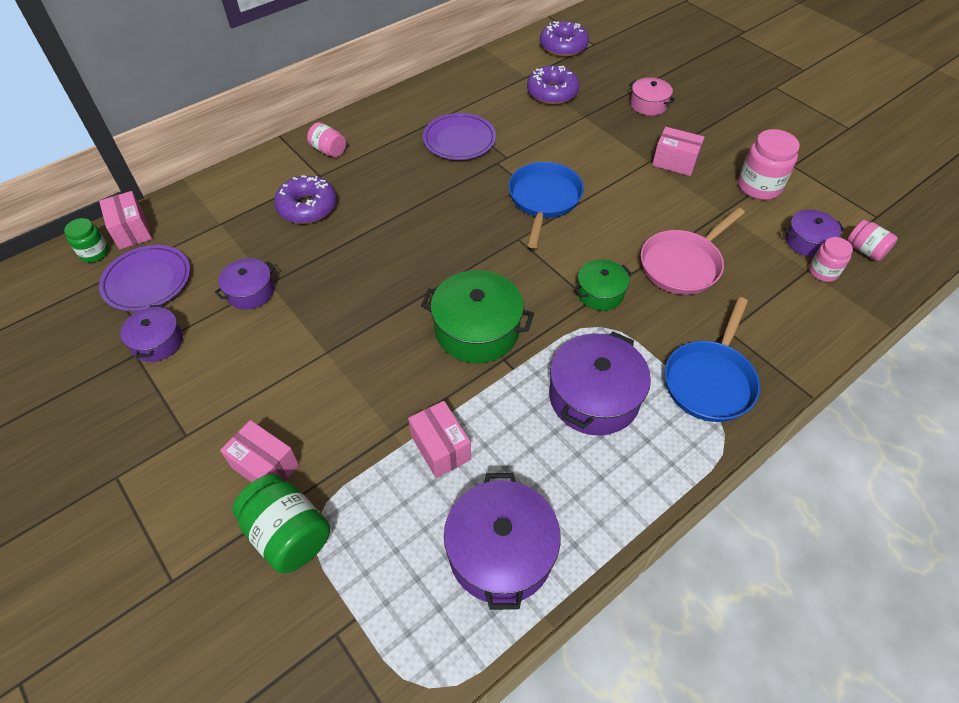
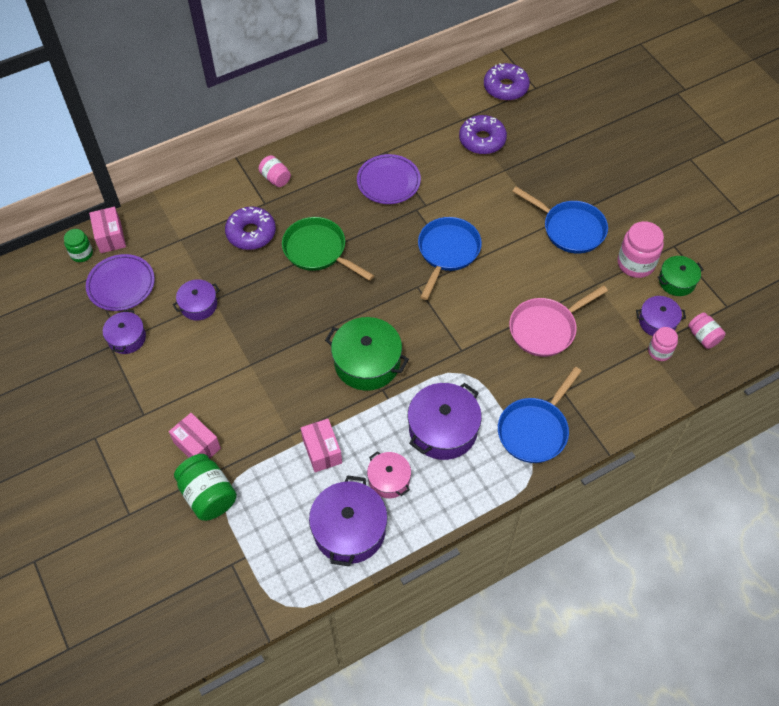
camera: 10 degrees right, 5 degrees up
green pot [574,259,631,311] -> green pot moved to [657,256,704,296]
pink pot [629,77,675,116] -> pink pot moved to [367,451,411,498]
pink box [652,127,704,176] -> blue pan [512,187,608,254]
none -> green pan [282,217,374,281]

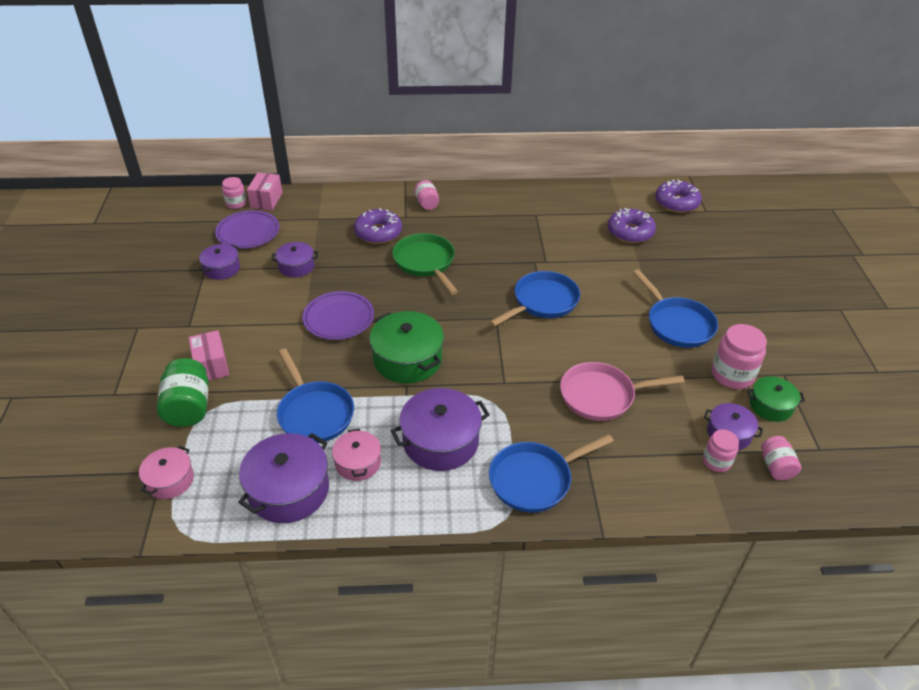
camera: 25 degrees right, 15 degrees down
green jar [64,229,93,262] -> pink jar [222,177,247,209]
pink box [301,419,342,472] -> blue pan [277,349,354,443]
purple plate [357,154,421,204] -> purple plate moved to [302,291,374,340]
none -> pink pot [139,446,194,499]

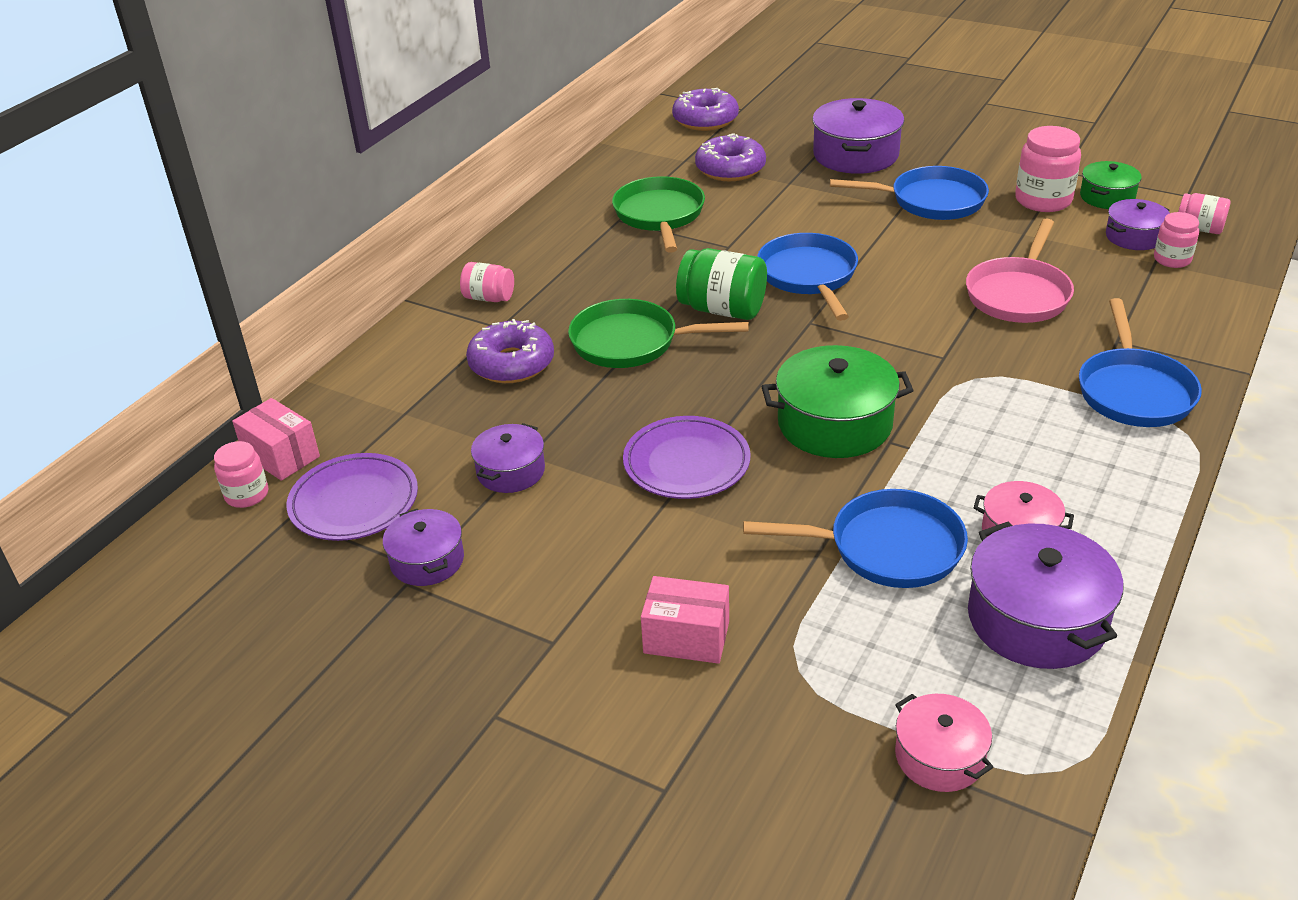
camera: 55 degrees left, 5 degrees down
green jar [157,358,209,427] -> green jar moved to [676,248,767,320]
purple pot [391,388,490,471] -> purple pot moved to [812,98,905,174]
none -> green pan [612,176,705,253]

